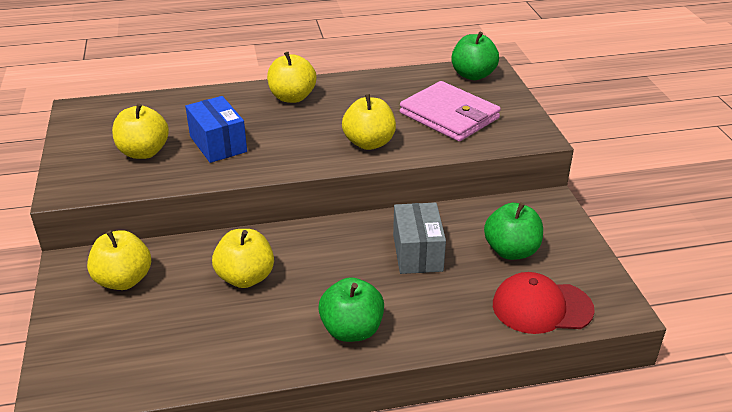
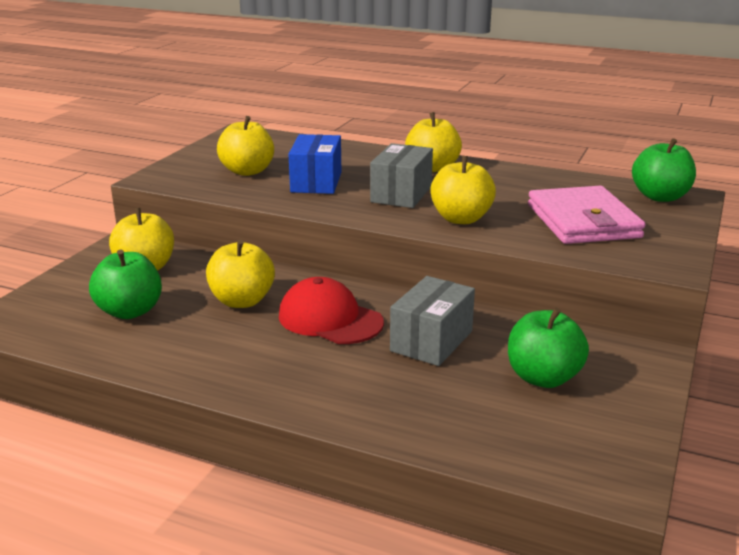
camera: 35 degrees right, 10 degrees down
green apple [318,277,384,342] -> green apple moved to [89,249,162,319]
red cap [493,272,595,334] -> red cap moved to [279,277,384,344]
none -> grey box [370,143,433,208]

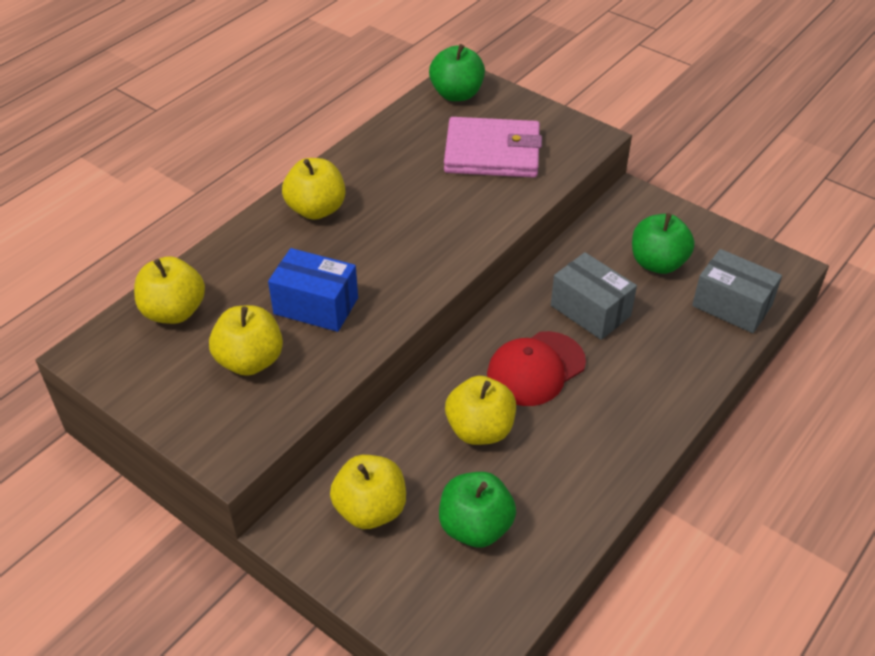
camera: 75 degrees left, 20 degrees up
grey box [370,143,433,208] -> grey box moved to [692,249,782,333]
yellow apple [430,156,496,224] -> yellow apple moved to [134,256,205,324]

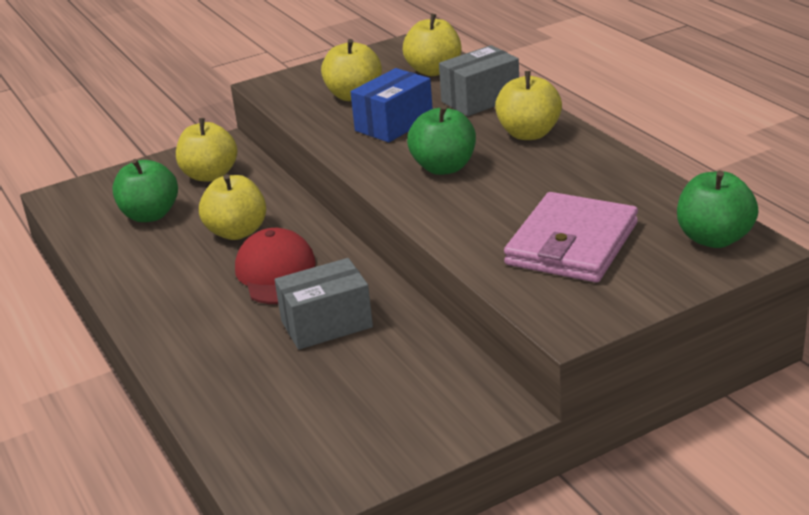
camera: 115 degrees right, 15 degrees down
green apple [632,213,695,274] -> green apple moved to [407,105,476,175]
grey box [692,249,782,333] -> grey box moved to [439,45,519,116]

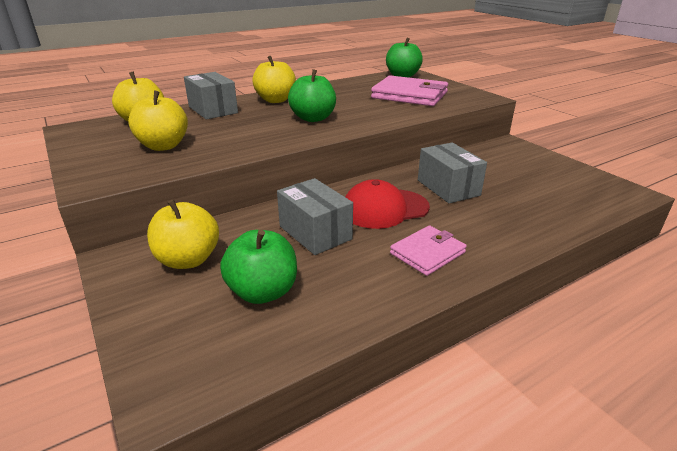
camera: 95 degrees left, 0 degrees up
yellow apple [199,174,266,240] -> grey box [277,178,353,255]
blue box [351,68,433,143] -> none
none -> pink wallet [390,225,467,276]

